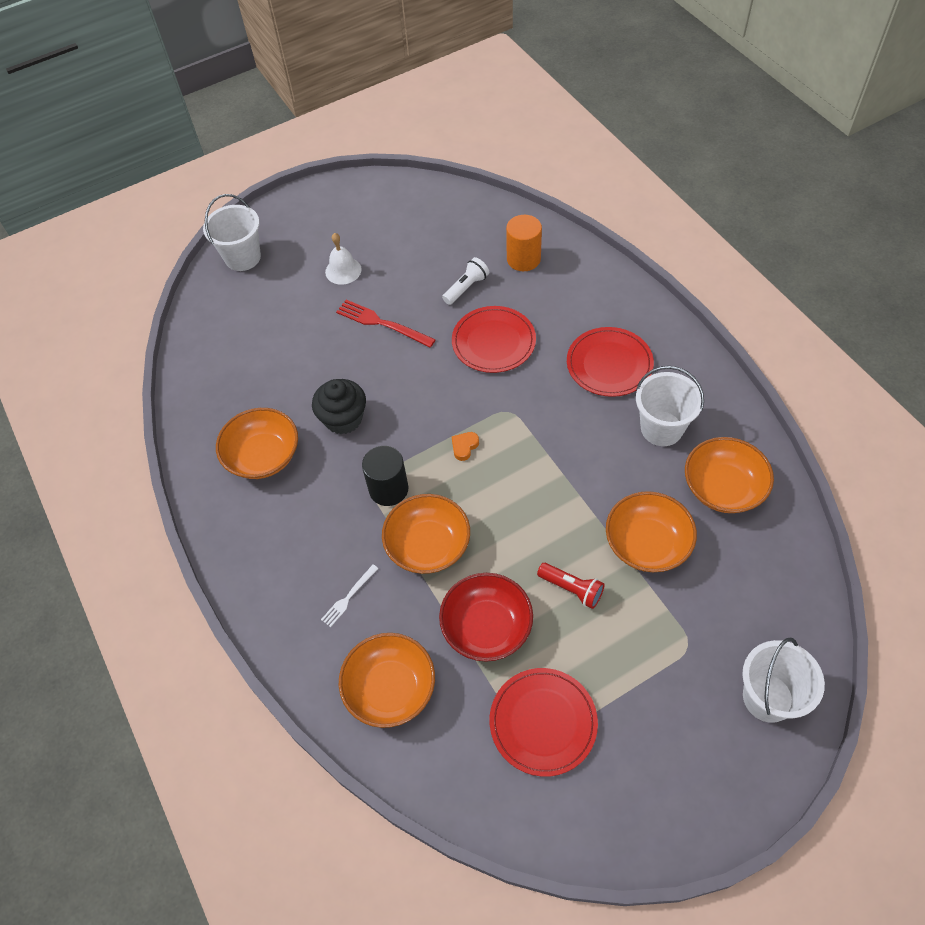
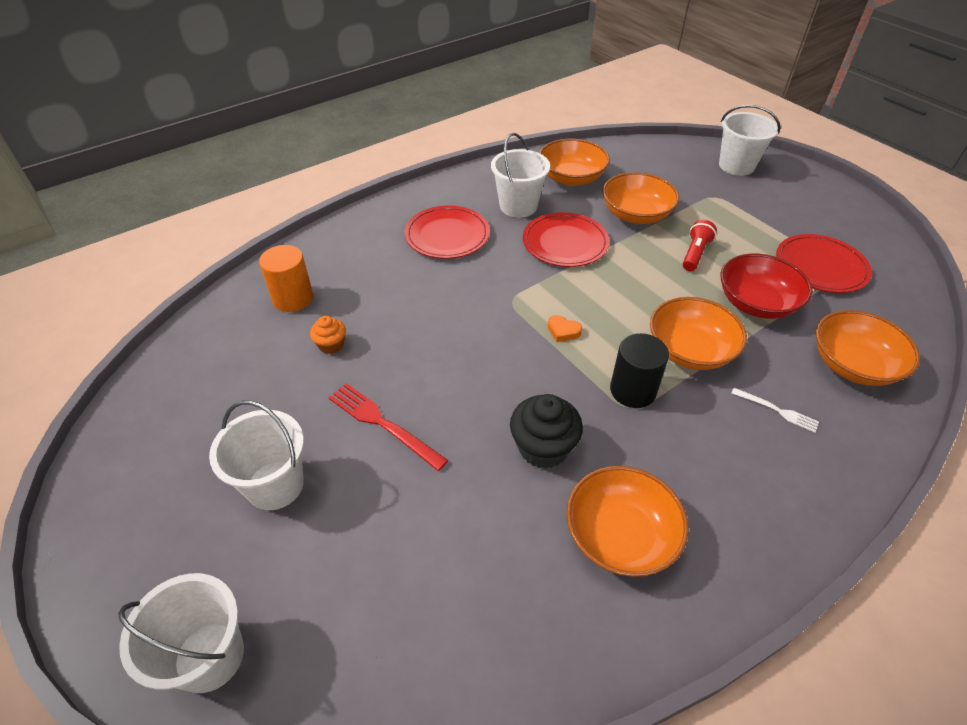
camera: 100 degrees left, 10 degrees down
white bell [325,233,362,285] -> white bucket [209,400,304,510]
red fork [336,300,436,347] -> red fork turned 105 degrees clockwise [328,383,449,471]
white flashlight [442,257,489,305] -> orange cupcake [310,316,346,354]
red plate [452,306,536,373] -> red plate moved to [523,212,609,267]

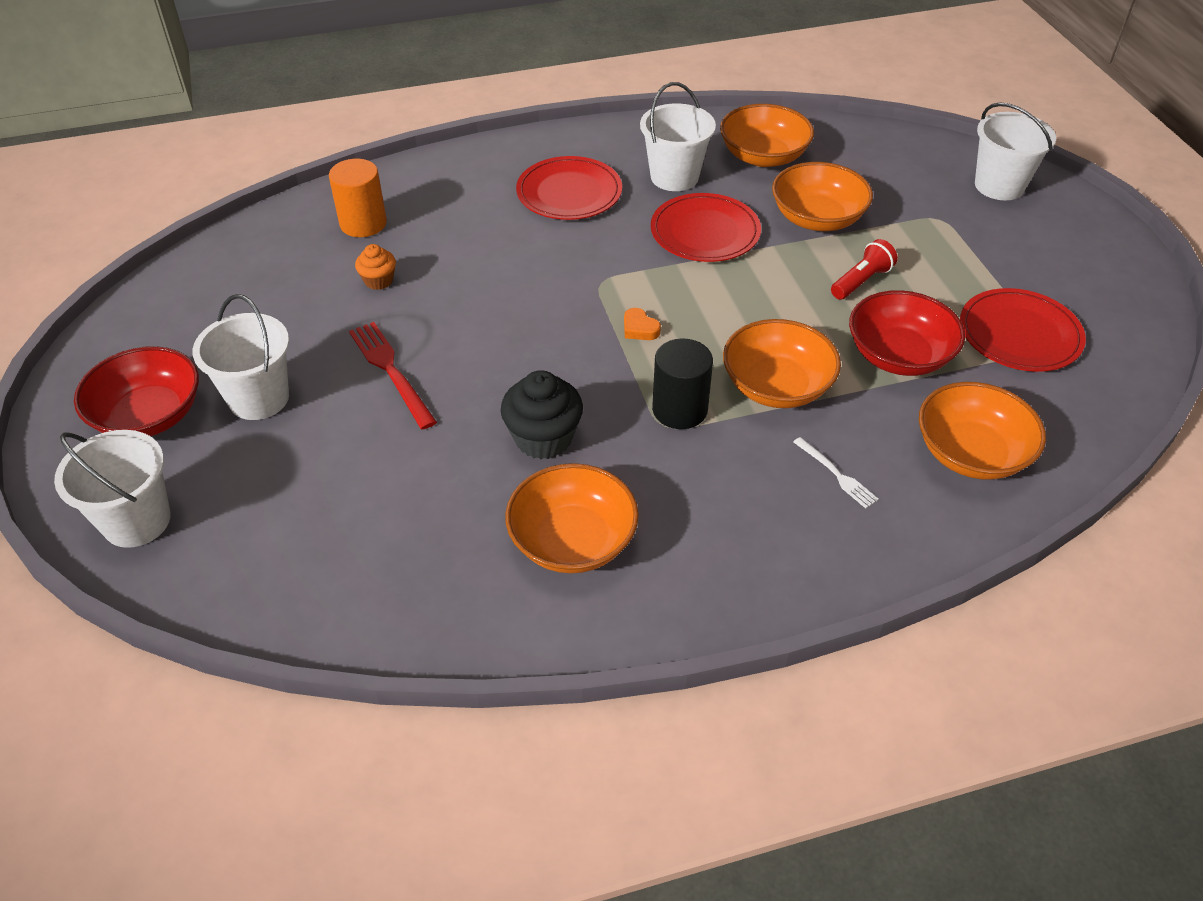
camera: 20 degrees right, 0 degrees up
none -> red bowl [74,346,199,436]

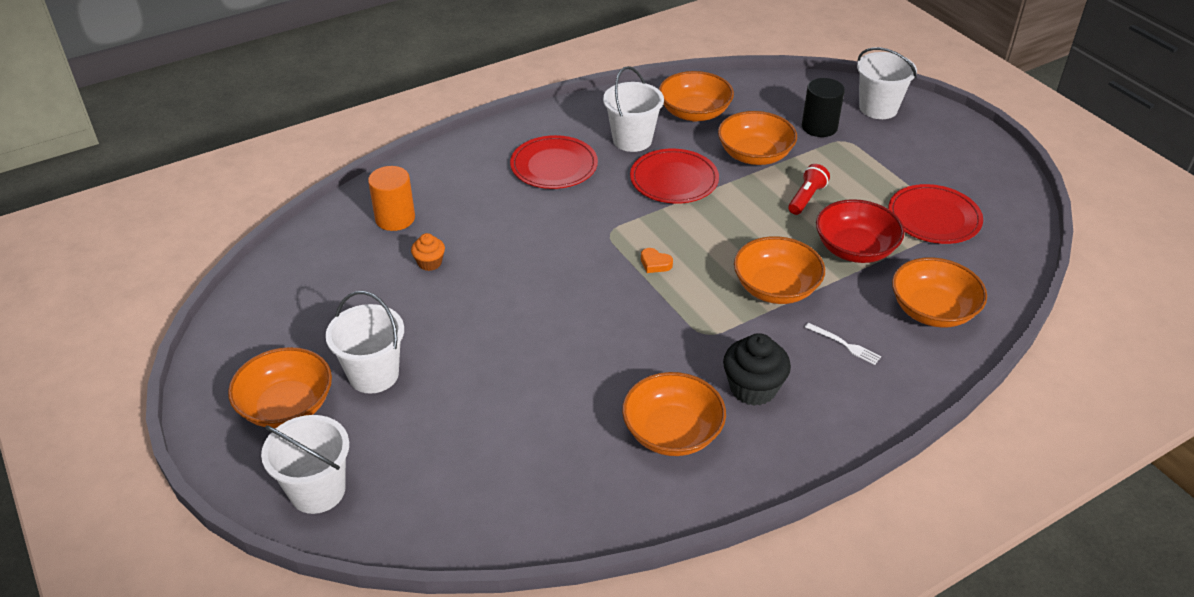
camera: 15 degrees left, 5 degrees down
red bowl [74,346,199,436] -> orange bowl [228,347,332,428]
red fork [349,322,437,430] -> none
black cupcake [501,370,583,459] -> black cupcake moved to [723,333,791,406]
black cylinder [652,338,713,429] -> black cylinder moved to [802,78,845,137]

